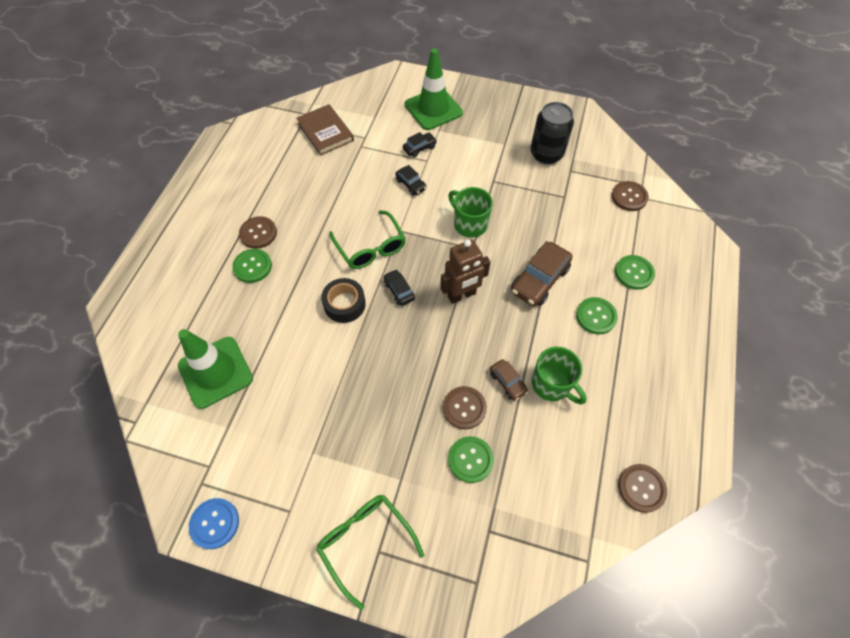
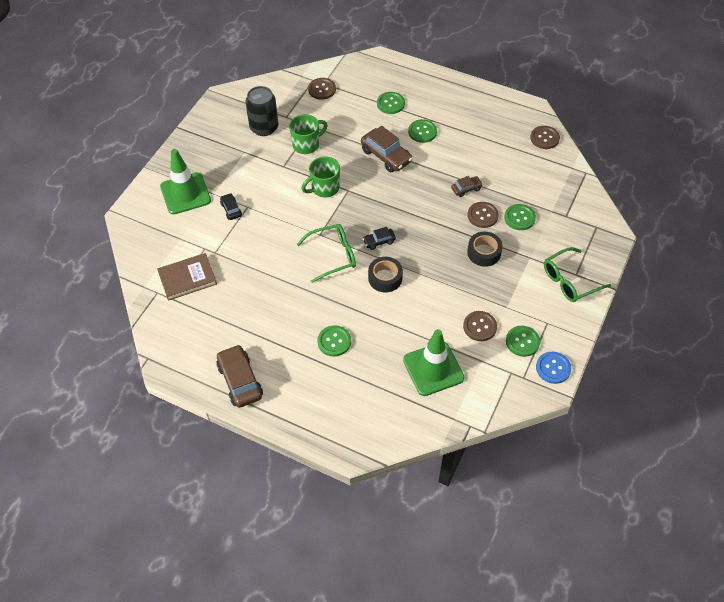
camera: 80 degrees left, 5 degrees down
brown button [239,216,277,249] -> brown button moved to [463,311,497,341]
black car [395,165,427,196] -> none
brown robot [440,239,490,304] -> none
green mug [532,347,587,405] -> green mug moved to [289,114,328,154]
none -> brown car [216,344,263,408]
none -> black tape [467,232,503,267]
none -> green button [506,326,540,357]

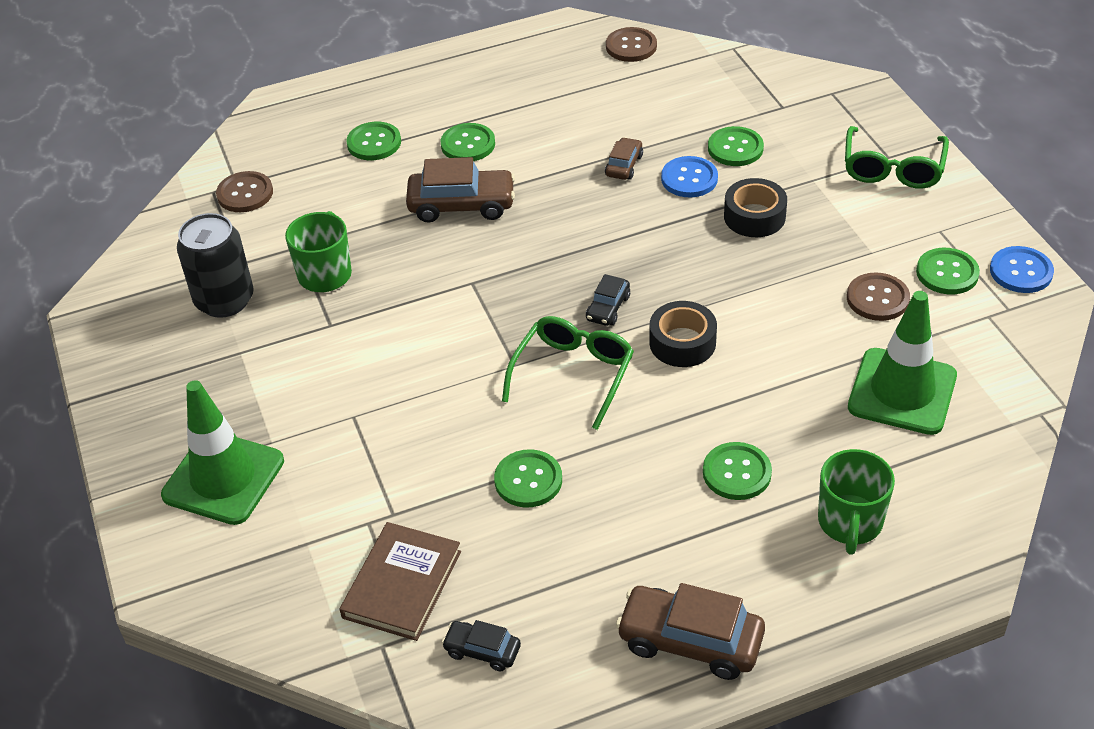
camera: 45 degrees left, 10 degrees down
black car [220,193,242,220] -> black car moved to [442,620,521,671]
green mug [301,157,340,198] -> green mug moved to [818,449,895,555]
brown button [468,202,499,228] -> blue button [661,156,718,197]
none -> green button [494,449,562,508]

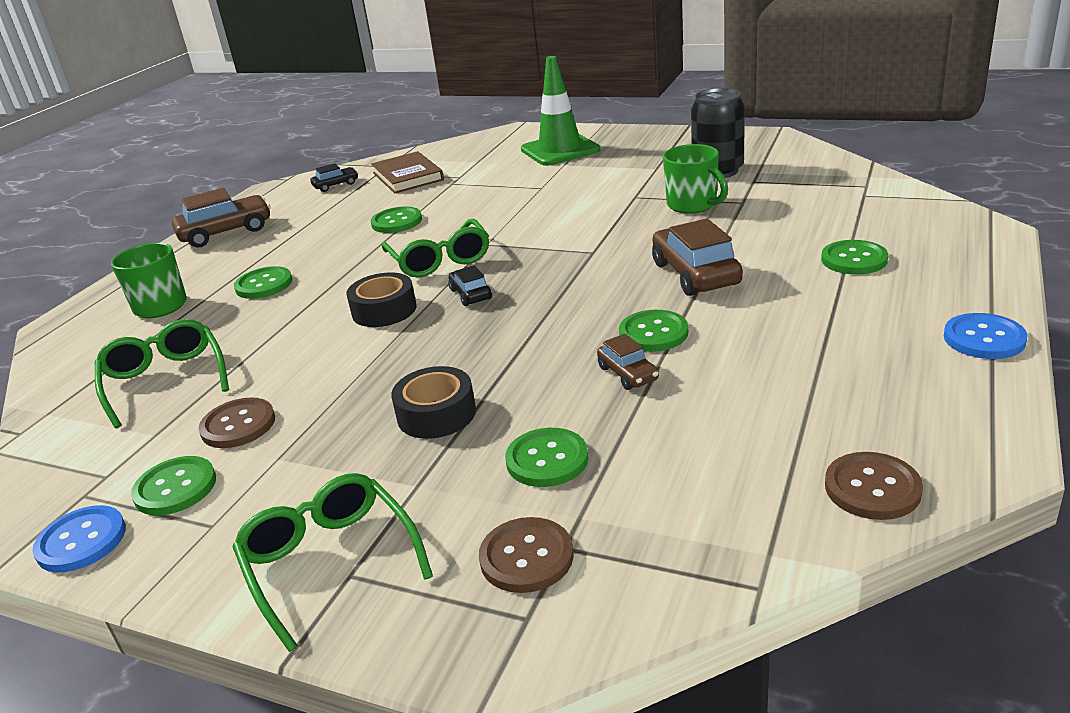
camera: 135 degrees right, 15 degrees down
brown button [216,171,273,212] -> brown button moved to [479,517,574,593]
brown car [406,157,515,223] -> brown car turned 120 degrees clockwise [652,219,743,296]
green button [441,123,495,161] -> green button moved to [619,310,688,352]
blue button [661,156,718,197] -> blue button moved to [944,313,1028,359]
green traffic cone [848,291,957,435] -> green glasses [95,319,229,428]

